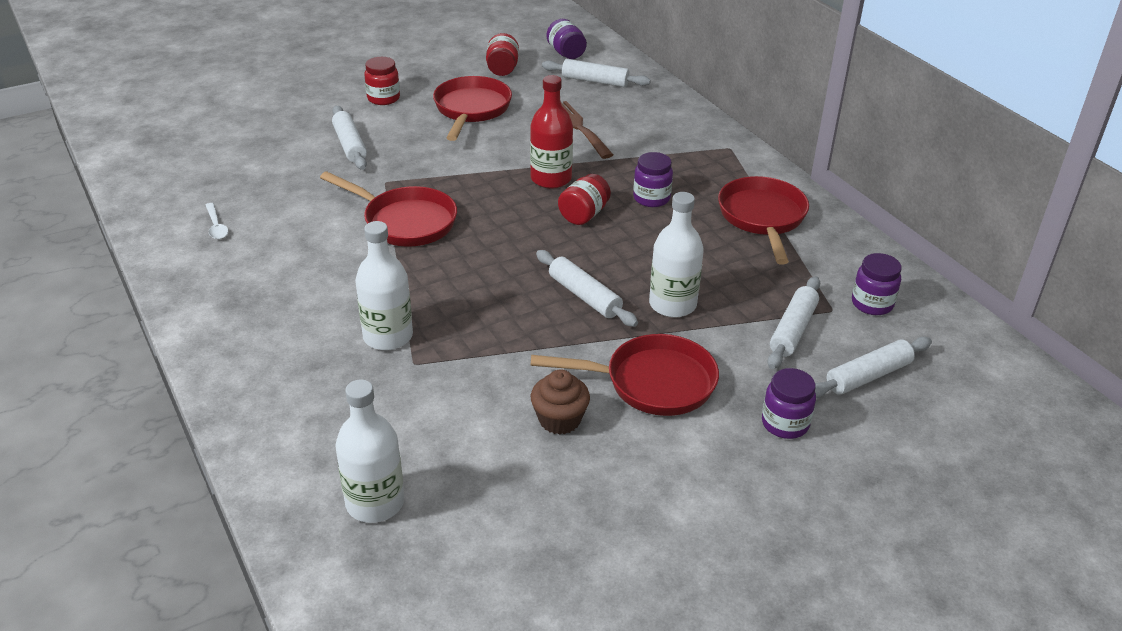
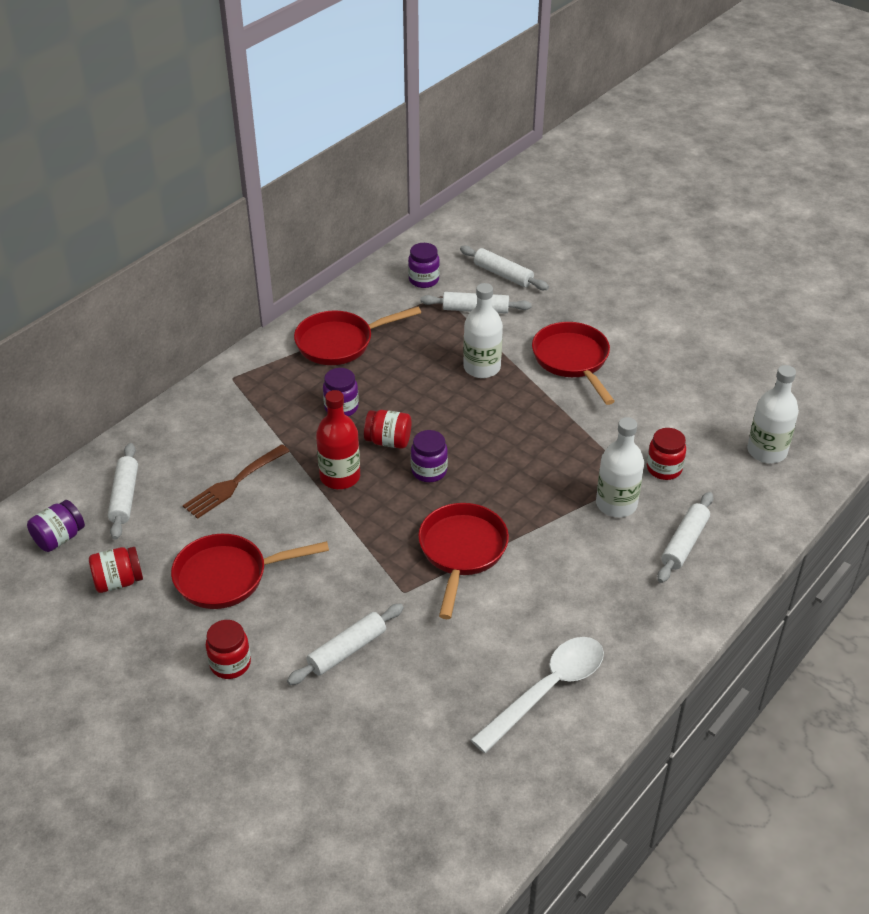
camera: 110 degrees left, 5 degrees up
white spoon [206,203,228,239] -> white spoon [471,637,604,753], size x2.29
brown cupcake [531,370,590,435] -> none
white rolling pin [536,250,638,327] -> white rolling pin moved to [657,492,713,583]
purple jar [762,368,816,439] -> purple jar moved to [411,430,448,482]
none -> red jar [647,428,686,480]

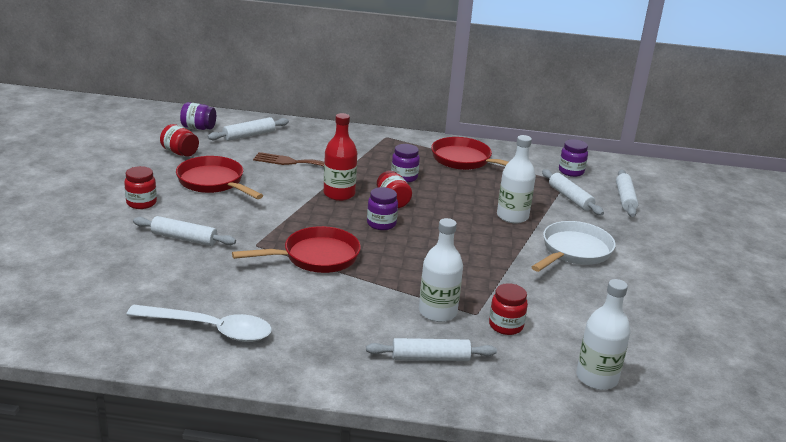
camera: 55 degrees right, 15 degrees down
red pan [532,322,615,405] -> white pan [532,221,616,272]

